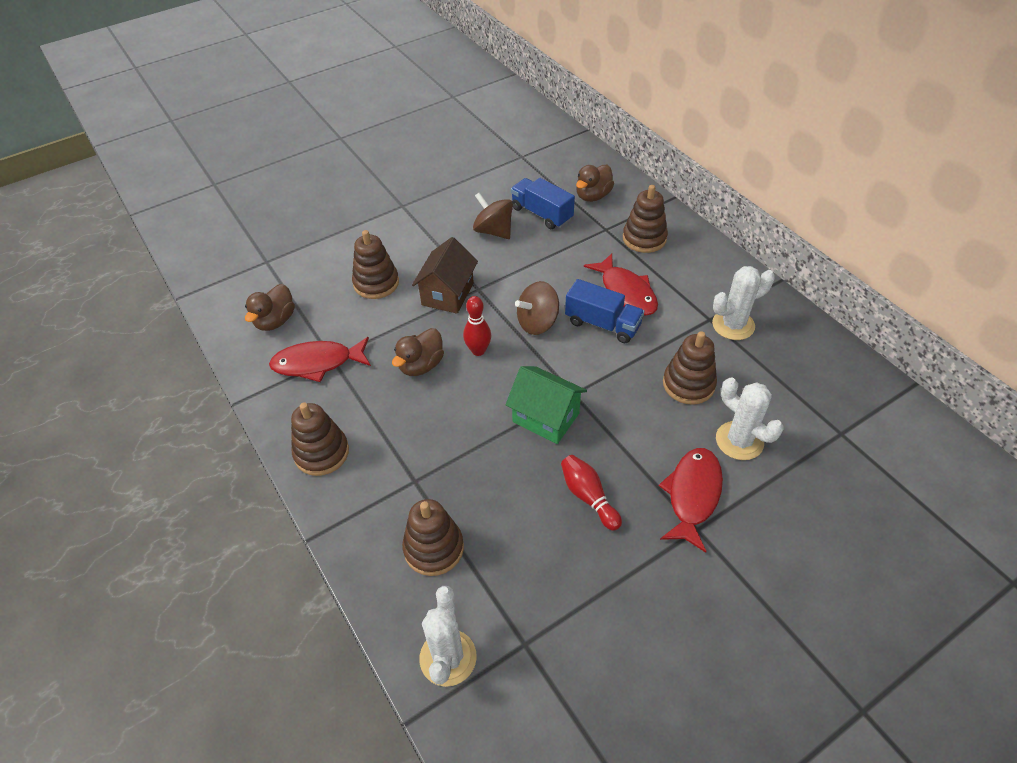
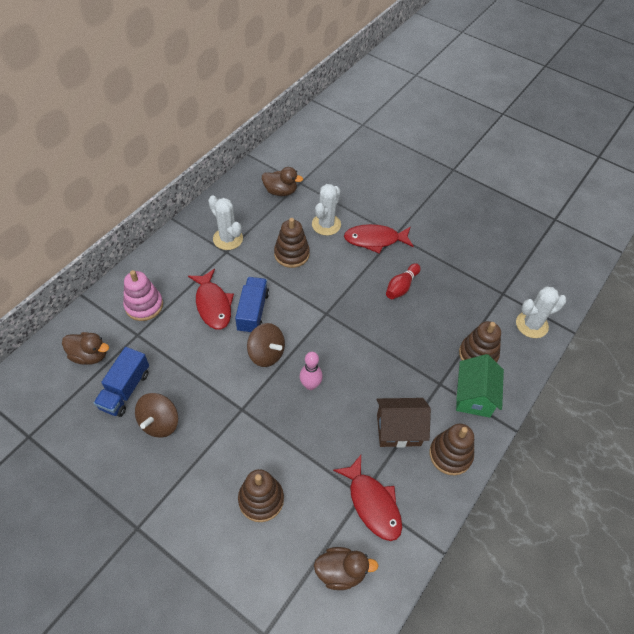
camera: 115 degrees left, 5 degrees up
brown duck [392,328,444,376] -> brown duck moved to [262,167,303,196]
brown house [412,237,478,314] -> brown house moved to [377,398,431,448]
red bowling pin [463,296,491,356] -> pink bowling pin [300,352,323,390]
green house [505,366,587,444] -> green house moved to [456,354,504,418]
red fish [584,253,658,316] -> red fish turned 120 degrees clockwise [188,269,234,330]
brown stacking toy [623,185,668,253] -> pink stacking toy [123,270,163,321]

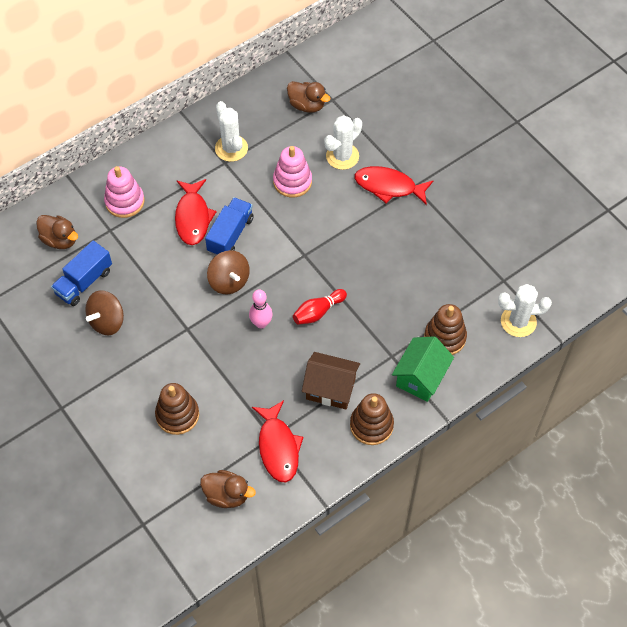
camera: 20 degrees right, 5 degrees up
brown stacking toy [274,218,310,268] -> pink stacking toy [273,146,312,197]
red bowling pin [386,263,421,299] -> red bowling pin moved to [293,289,347,325]

